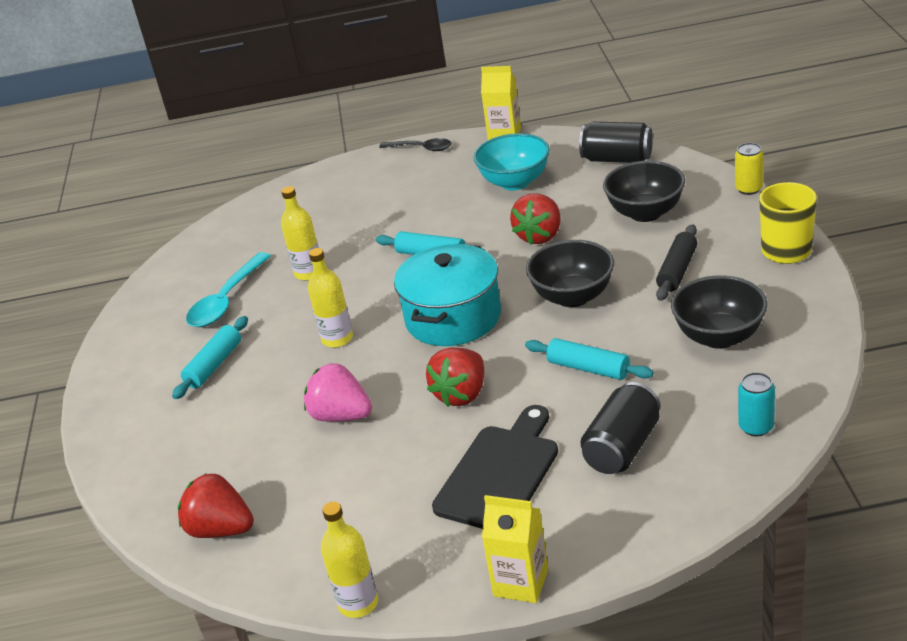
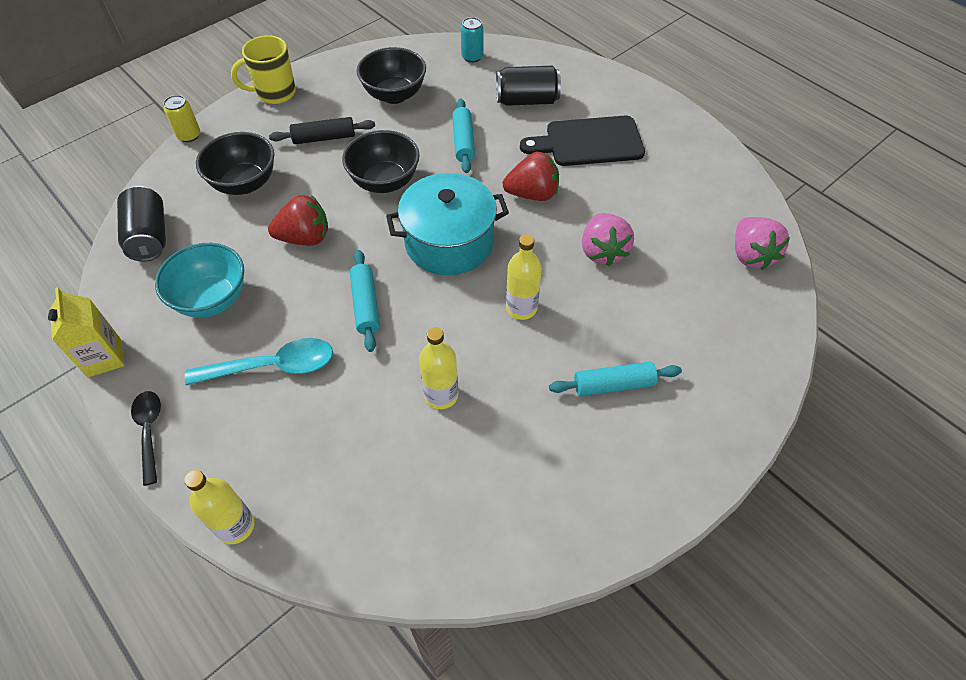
camera: 130 degrees left, 20 degrees up
red strawberry [178,474,254,538] -> pink strawberry [735,217,790,270]
turquoise spoon [186,252,271,327] -> turquoise spoon moved to [185,338,333,385]
yellow bottle [321,502,378,618] -> yellow bottle moved to [184,470,255,544]
yellow carton [482,495,548,603] -> none

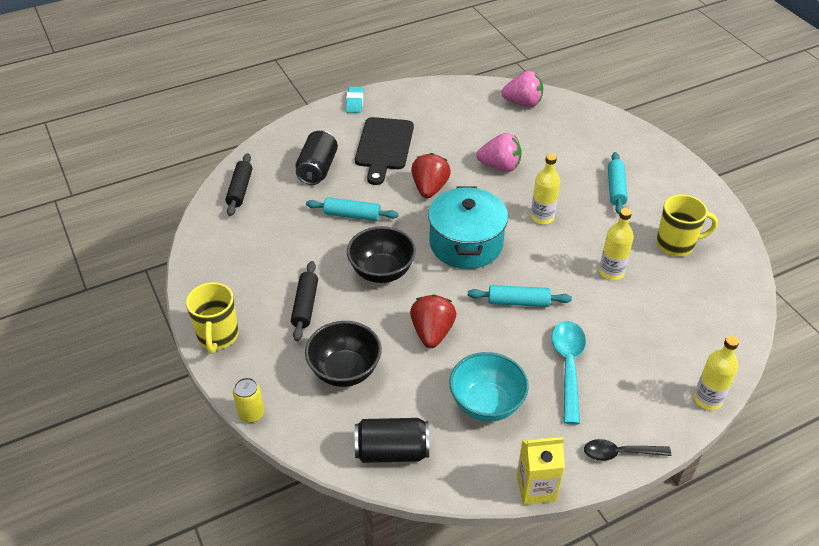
camera: 75 degrees left, 10 degrees down
black bowl [357,47,426,104] -> none
turquoise can [461,17,483,63] -> black rolling pin [226,153,252,216]
none -> turquoise eraser [346,87,364,113]
none -> yellow mug [656,194,718,256]

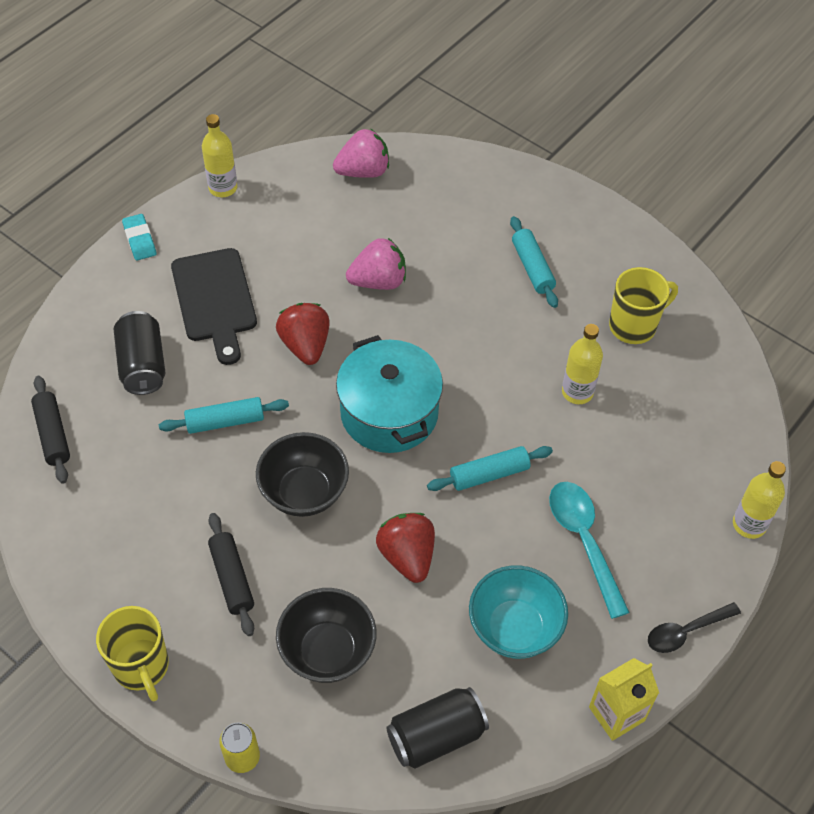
camera: 25 degrees left, 10 degrees up
yellow bottle [531,154,560,224] -> yellow bottle moved to [202,114,237,197]

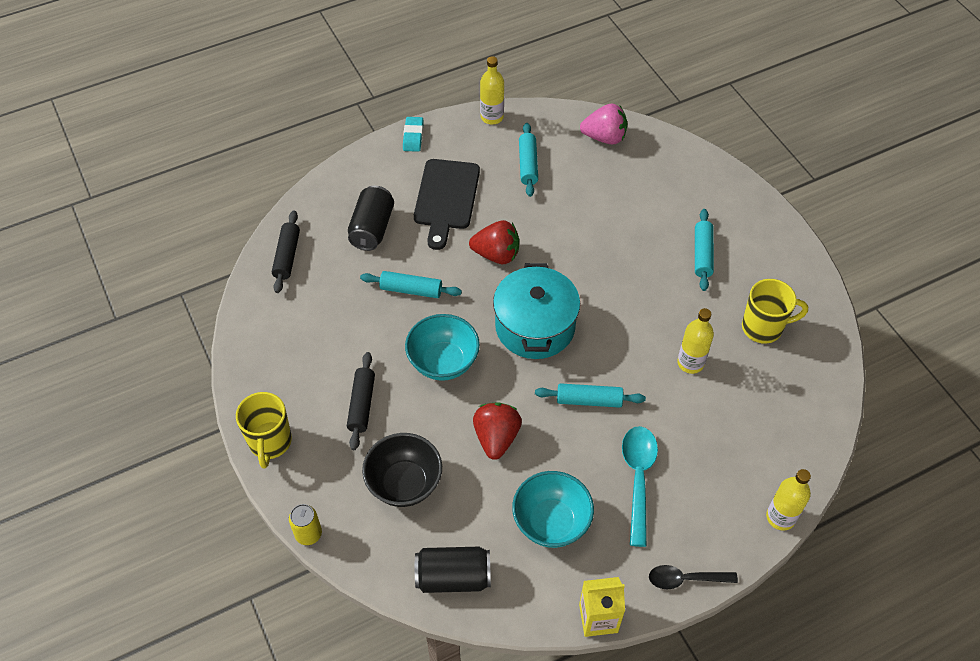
camera: 25 degrees right, 0 degrees up
black bowl [256,432,349,517] -> turquoise bowl [405,314,480,381]
red strawberry [276,303,330,365] -> red strawberry turned 90 degrees clockwise [469,220,519,264]
pink strawberry [346,238,406,290] -> none
none -> turquoise rolling pin [519,123,538,197]

